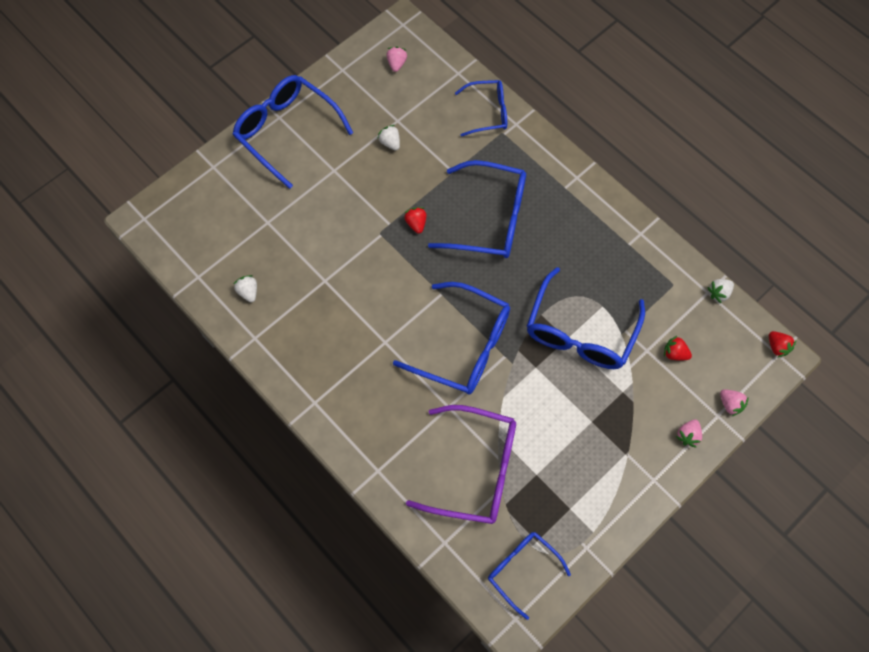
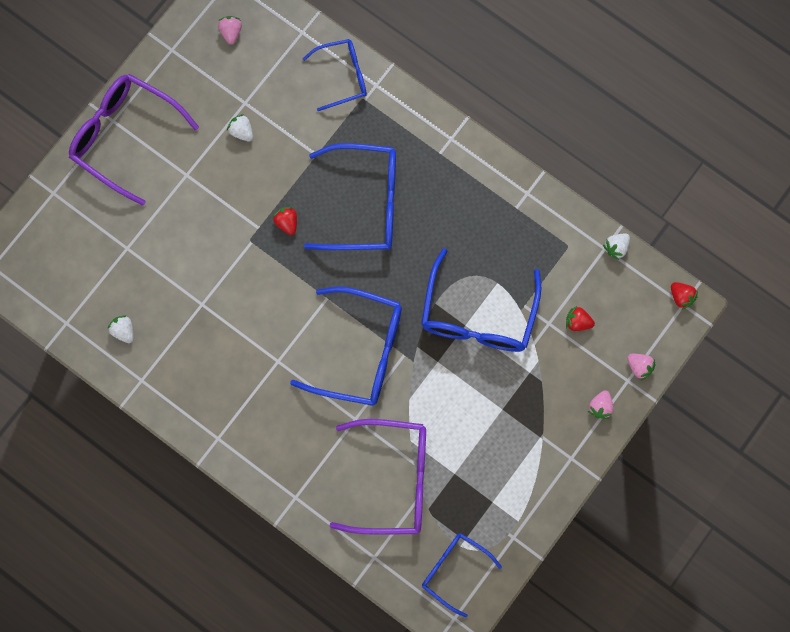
camera: 10 degrees left, 10 degrees up
blue glasses [232,75,353,189] -> purple glasses [69,74,199,206]

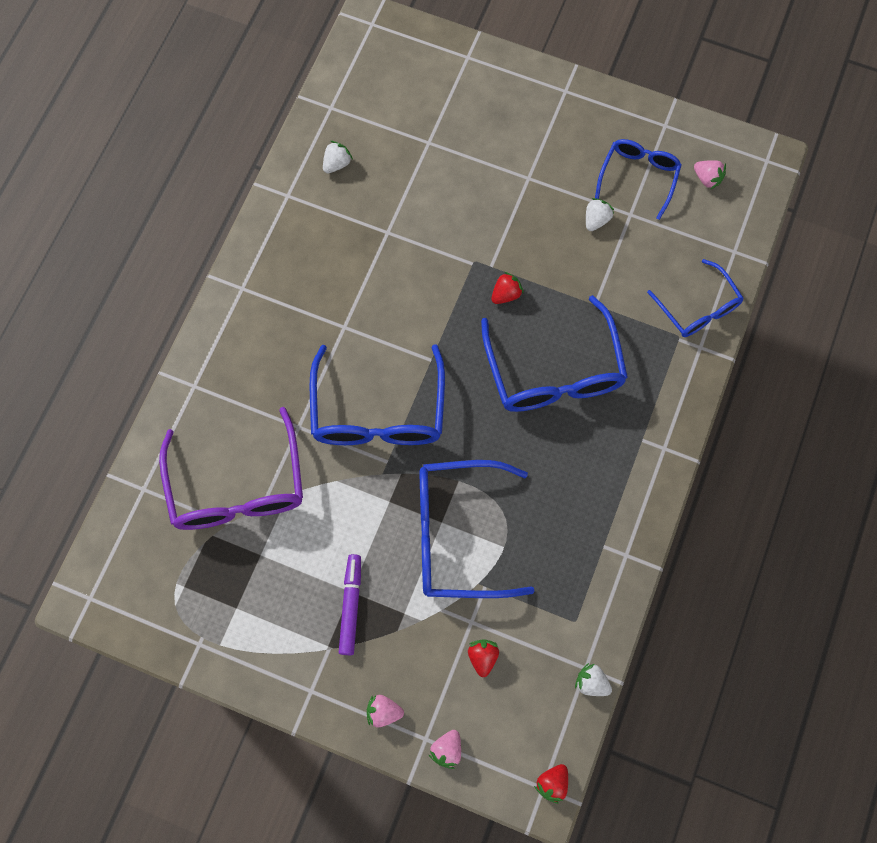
camera: 75 degrees right, 5 degrees down
purple glasses [69,74,199,206] -> none
pink strawberry [218,16,242,44] -> pink strawberry turned 60 degrees clockwise [694,160,726,190]
blue glasses [422,533,502,618] -> blue glasses moved to [595,139,682,220]
none -> purple marker [339,554,361,655]

